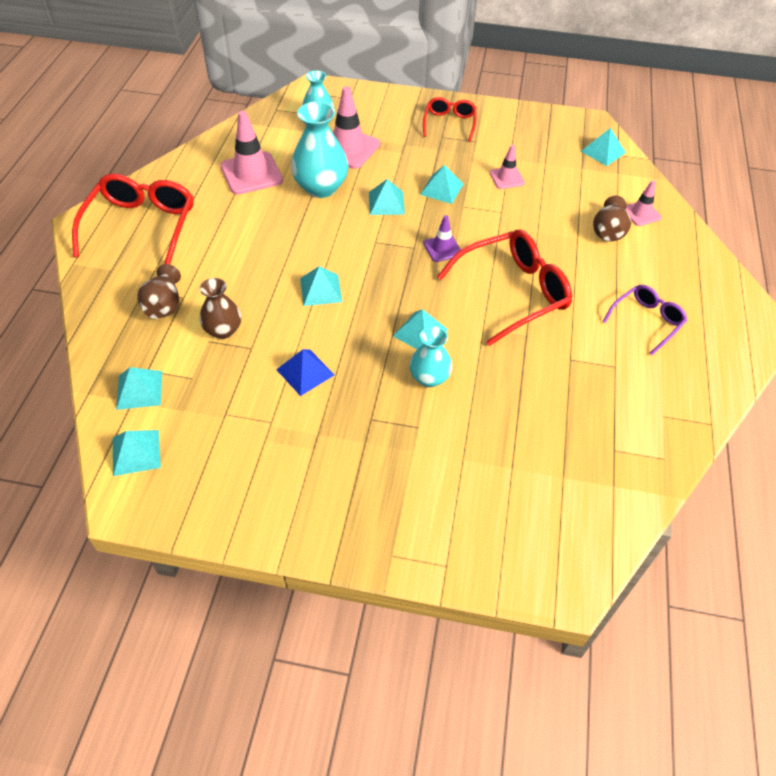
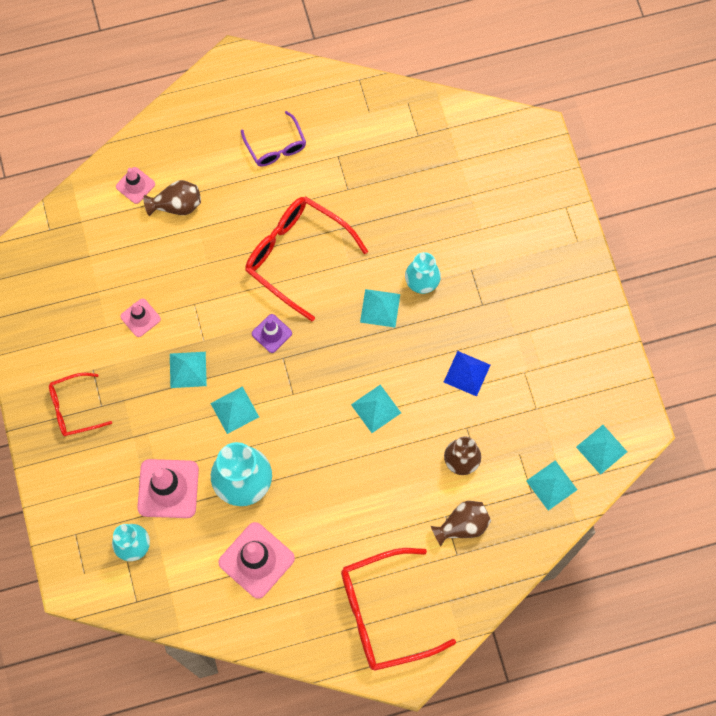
camera: 115 degrees left, 20 degrees up
turquoise pyramid [581,128,626,166] -> none
purple glasses [603,285,687,355] -> purple glasses turned 135 degrees counterclockwise [241,111,306,167]

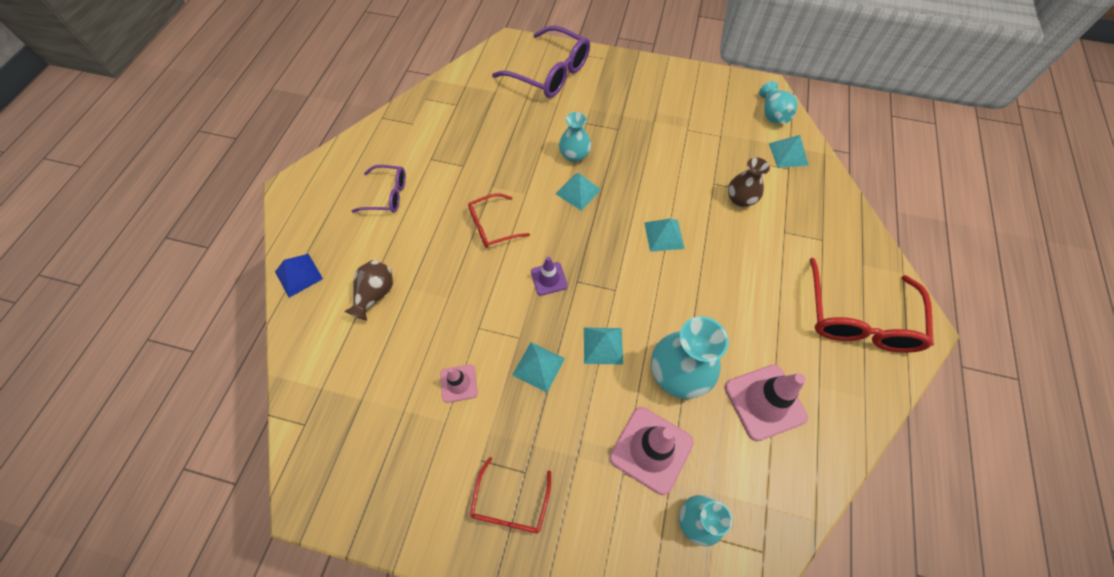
camera: 60 degrees left, 10 degrees down
pink traffic cone [116,167,155,204] -> none
red glasses [245,196,368,321] -> red glasses [468,193,530,248], size x0.57
brown vase [431,501,491,547] -> none
blue pyramid [444,351,490,397] -> blue pyramid moved to [275,254,323,298]
turquoise pyramid [576,425,627,475] -> turquoise vase [759,81,798,124]
none -> purple glasses [492,25,590,98]

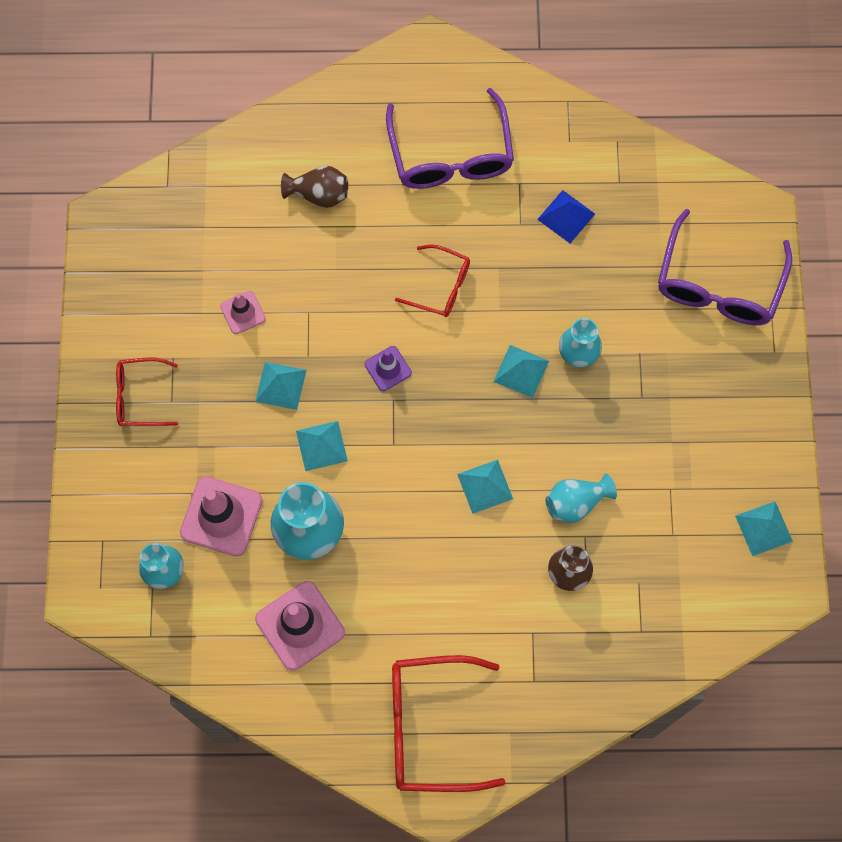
camera: 75 degrees right, 10 degrees up
blue pyramid [275,254,323,298] -> blue pyramid moved to [537,190,595,243]
purple glasses [351,165,406,213] -> purple glasses [386,88,514,189], size x1.76
red glasses [468,193,530,248] -> red glasses turned 150 degrees clockwise [395,245,470,317]
turquoise vase [759,81,798,124] -> turquoise vase moved to [546,474,617,523]
turquoise pyramid [769,135,809,168] -> turquoise pyramid moved to [735,502,793,556]

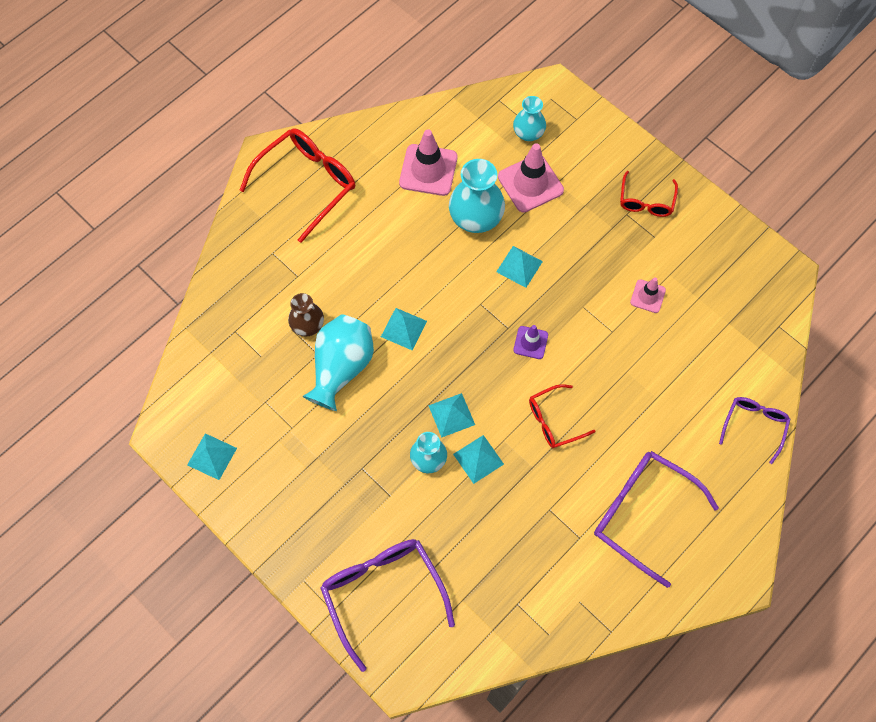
camera: 135 degrees right, 5 degrees down
red glasses [116,358,178,426] -> red glasses turned 150 degrees clockwise [620,171,678,217]
turquoise pyramid [255,362,306,410] -> turquoise pyramid moved to [453,435,504,484]
brown vase [281,166,348,208] -> none
blue pyramid [537,190,595,243] -> none
turquoise vase [546,474,617,523] -> turquoise vase [302,314,374,411], size x1.64
none -> purple glasses [719,397,791,464]

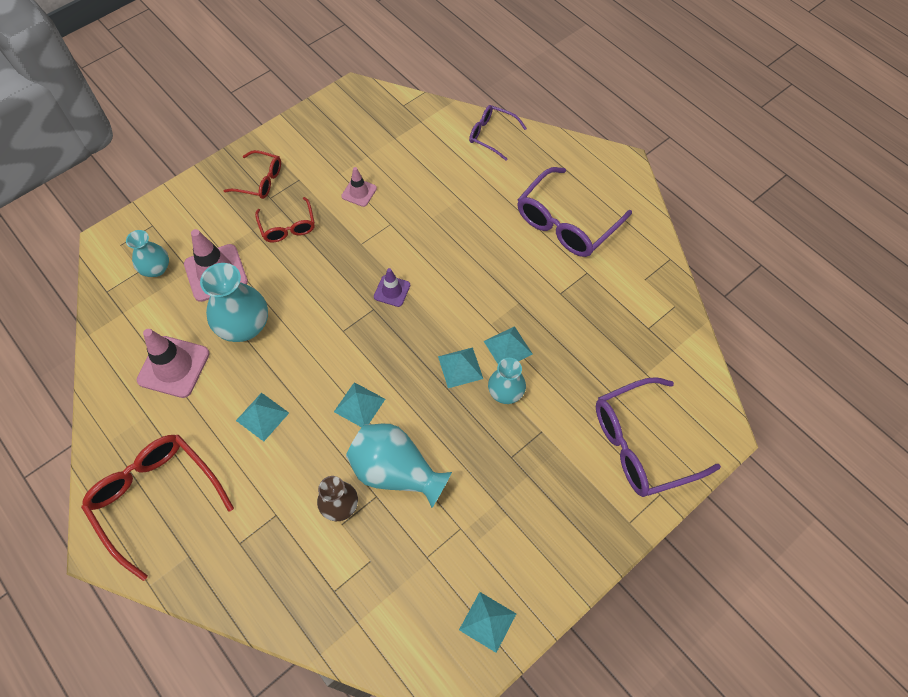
camera: 85 degrees left, 5 degrees down
turquoise pyramid [496,246,543,288] -> turquoise pyramid moved to [236,393,289,441]
red glasses [529,384,595,448] -> red glasses moved to [255,197,315,242]

